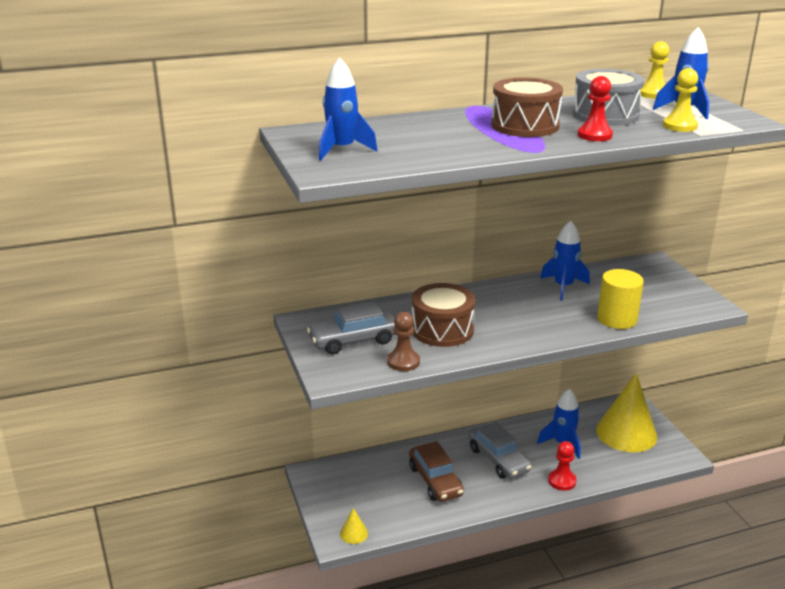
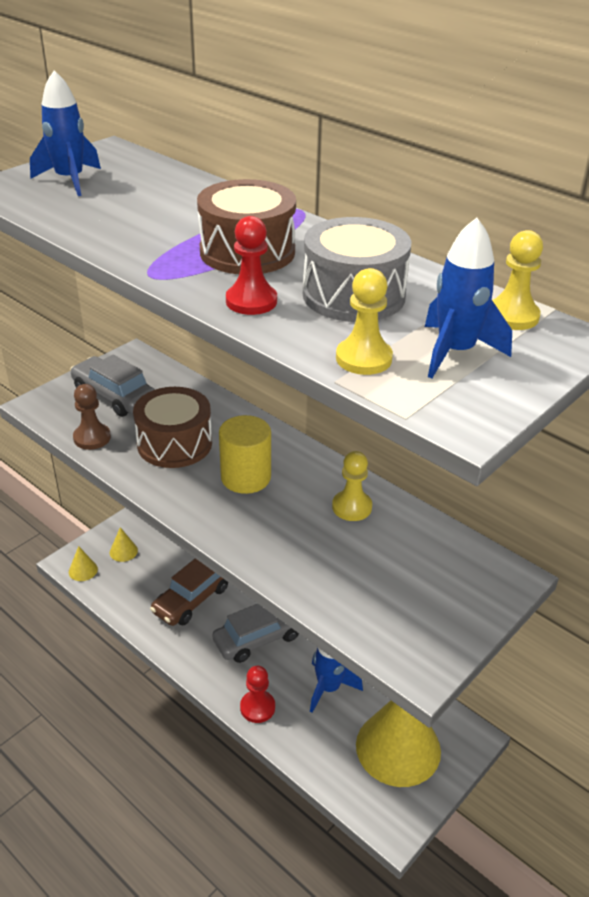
camera: 60 degrees right, 10 degrees up
grey car [469,422,532,479] -> grey car turned 150 degrees counterclockwise [212,604,299,663]
blue rocket [540,221,590,301] -> yellow pawn [332,451,372,521]
yellow cylinder [597,269,644,329] -> yellow cylinder moved to [219,415,271,494]
none -> yellow cone [110,527,138,562]

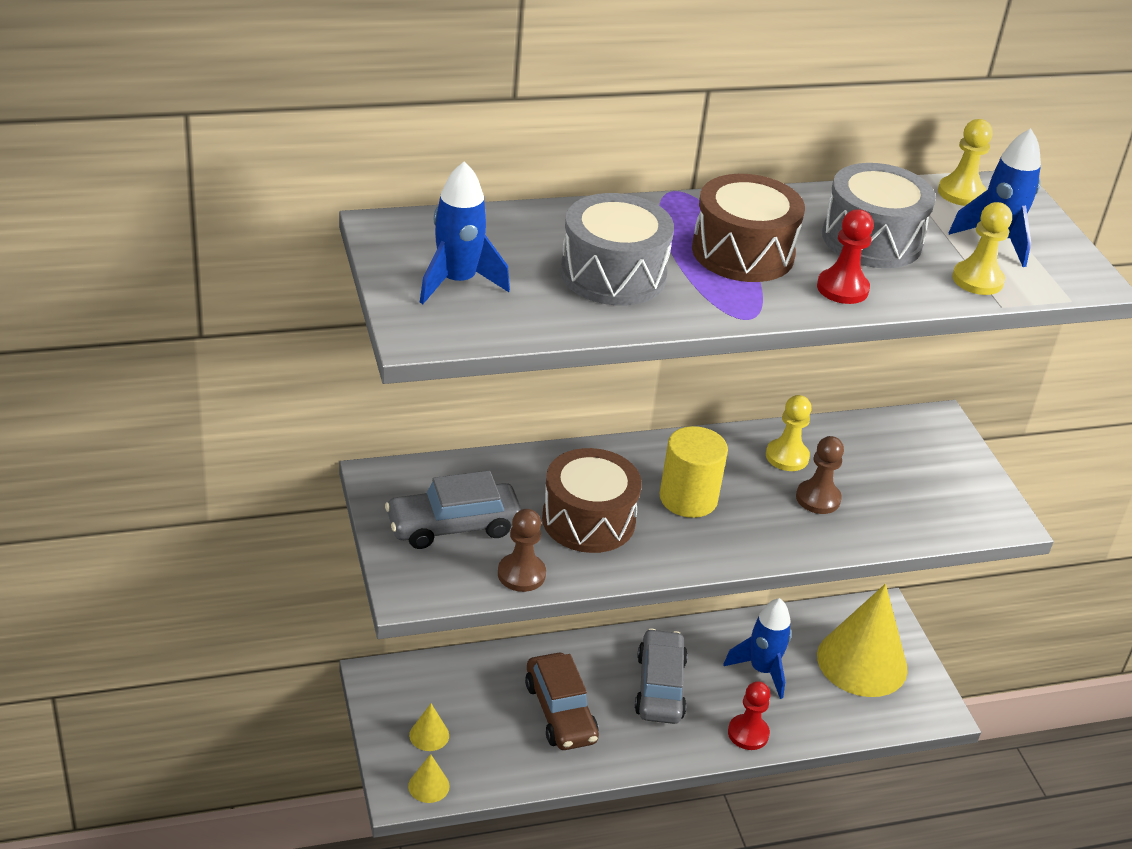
camera: 60 degrees left, 0 degrees up
none -> grey drum [560,193,674,305]
none -> brown pawn [796,436,844,514]

